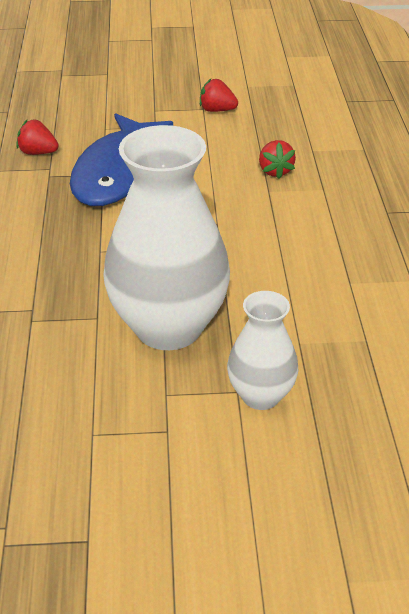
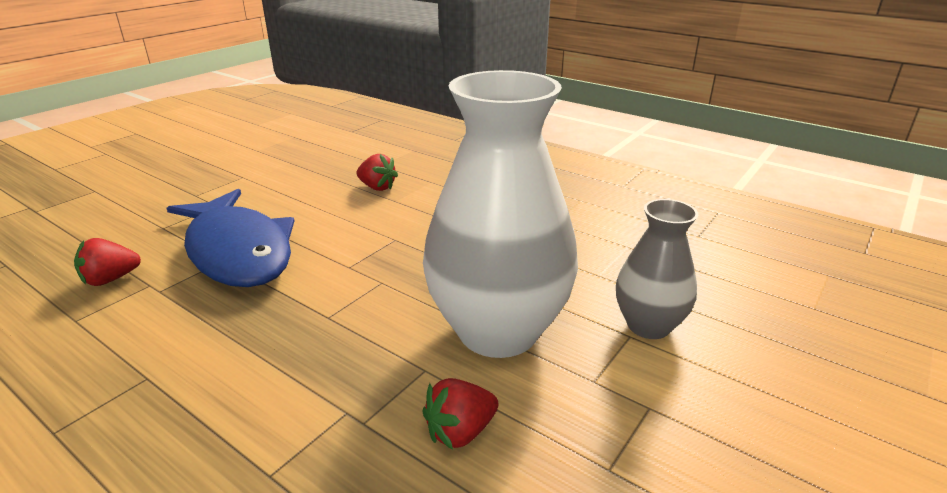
camera: 50 degrees left, 10 degrees down
red strawberry [200,79,238,112] -> red strawberry moved to [422,378,498,450]
white vase [227,291,298,410] -> grey vase [616,199,698,339]

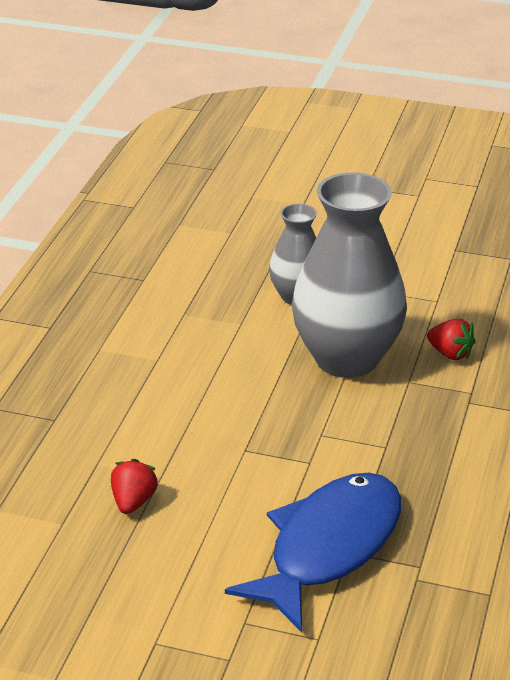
camera: 110 degrees left, 5 degrees up
red strawberry [74,238,141,286] -> none
white vase [423,70,578,358] -> grey vase [292,172,407,378]

